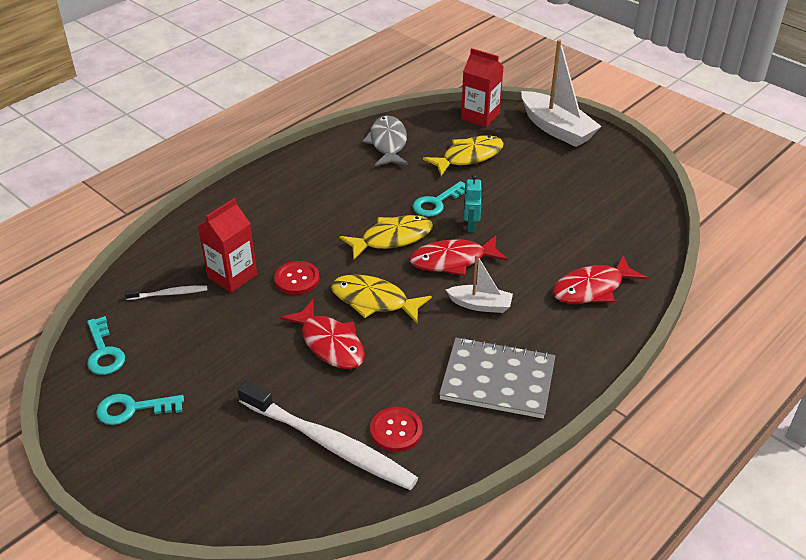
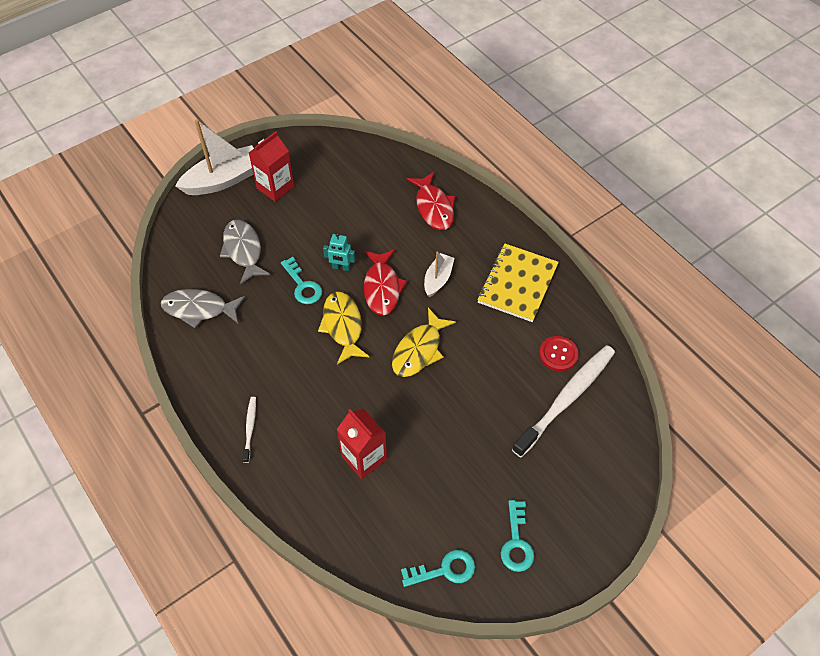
camera: 80 degrees left, 15 degrees up
white toothbrush [125,285,207,300] -> white toothbrush moved to [243,397,256,463]
red button [274,261,319,295] -> none
red fish [280,300,365,369] -> none
yellow fish [423,135,504,176] -> grey fish [220,220,270,284]
grey notebook [439,337,555,418] -> yellow notebook [477,244,559,322]
red carton [461,48,504,127] -> red carton moved to [249,131,294,202]

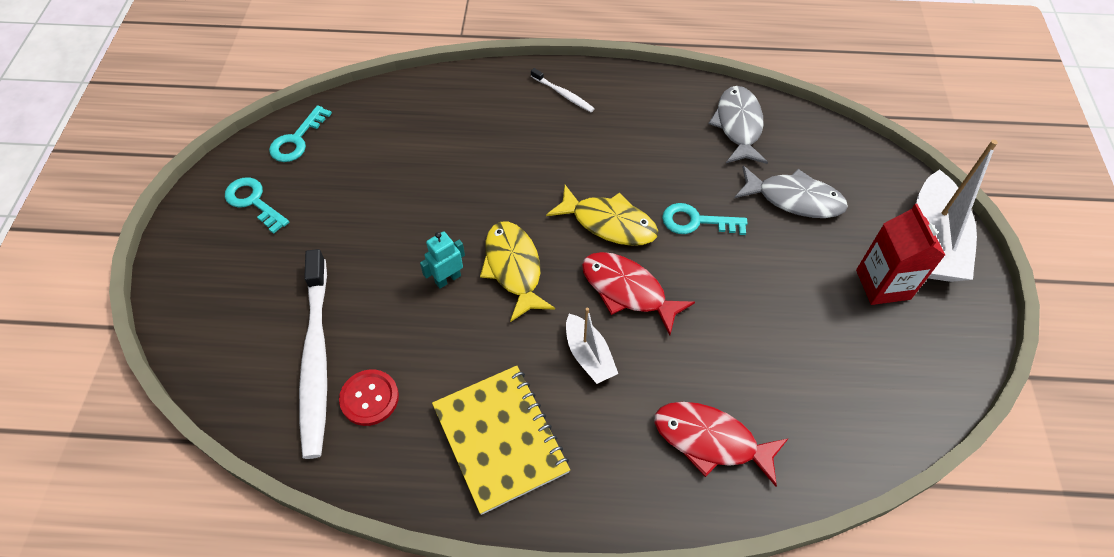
camera: 130 degrees right, 0 degrees up
grey fish [161,289,245,328] -> grey fish turned 45 degrees counterclockwise [709,86,768,164]
turquoise robot [323,233,355,271] -> turquoise robot moved to [420,231,465,289]
red carton [337,409,387,479] -> none

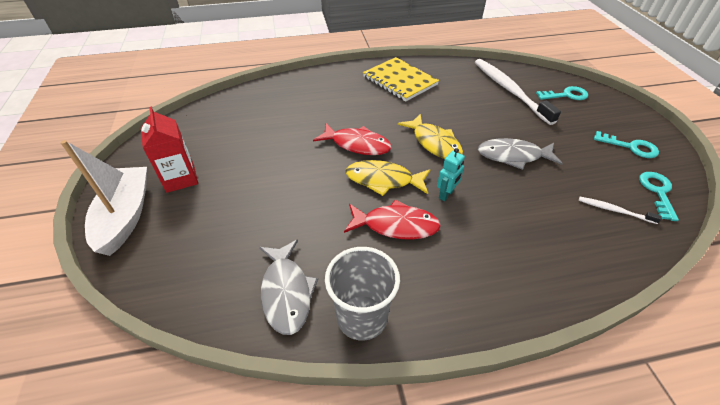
camera: 165 degrees right, 10 degrees down
red button [339,369,399,426] -> none
turquoise robot [420,231,465,289] -> turquoise robot moved to [437,148,465,201]
white toothbrush [531,68,595,112] -> white toothbrush moved to [579,197,662,224]
white boat [566,308,618,384] -> none
red fish [655,402,789,487] -> red fish moved to [344,200,441,240]
turquoise key [662,203,748,235] -> turquoise key moved to [536,86,588,100]
grey fish [735,166,848,218] -> grey fish moved to [478,138,563,170]
none -> grey cup [325,247,400,341]

